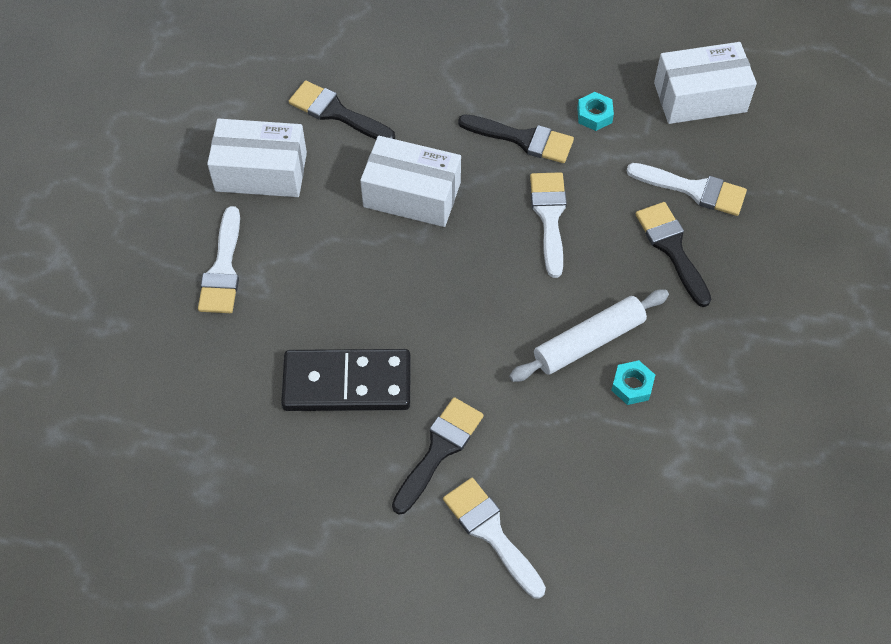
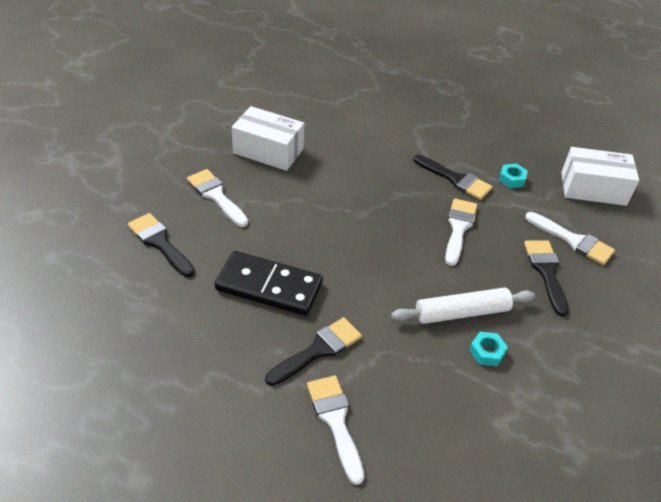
camera: 15 degrees right, 15 degrees down
white brush [198,206,240,313] -> white brush turned 120 degrees clockwise [187,169,248,227]
black brush [289,80,395,139] -> black brush moved to [128,213,195,277]
white box [360,136,461,227] -> none

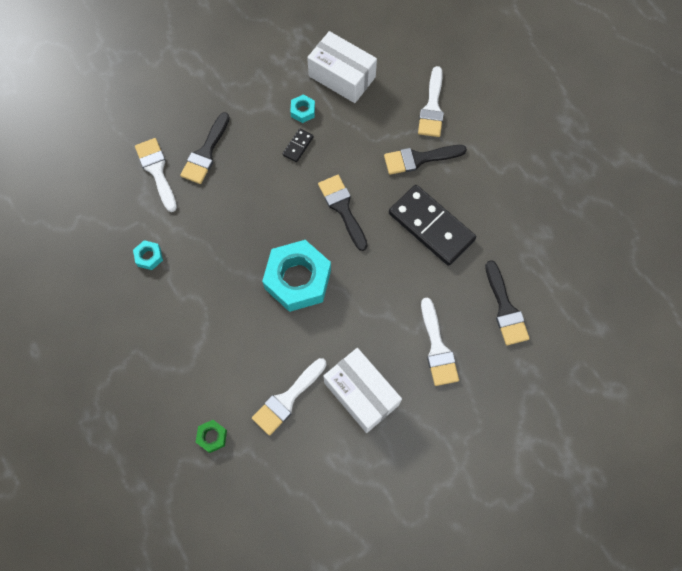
camera: 150 degrees left, 25 degrees up
white rolling pin [391,287,535,324] -> black domino [283,128,314,162]
black brush [413,155,493,200] -> black brush moved to [318,175,368,251]
white brush [445,198,477,266] -> white brush moved to [252,358,327,436]
white box [561,147,639,206] -> white box moved to [307,31,377,103]
none -> green nut [196,420,227,453]
none -> turquoise nut [262,240,331,312]

